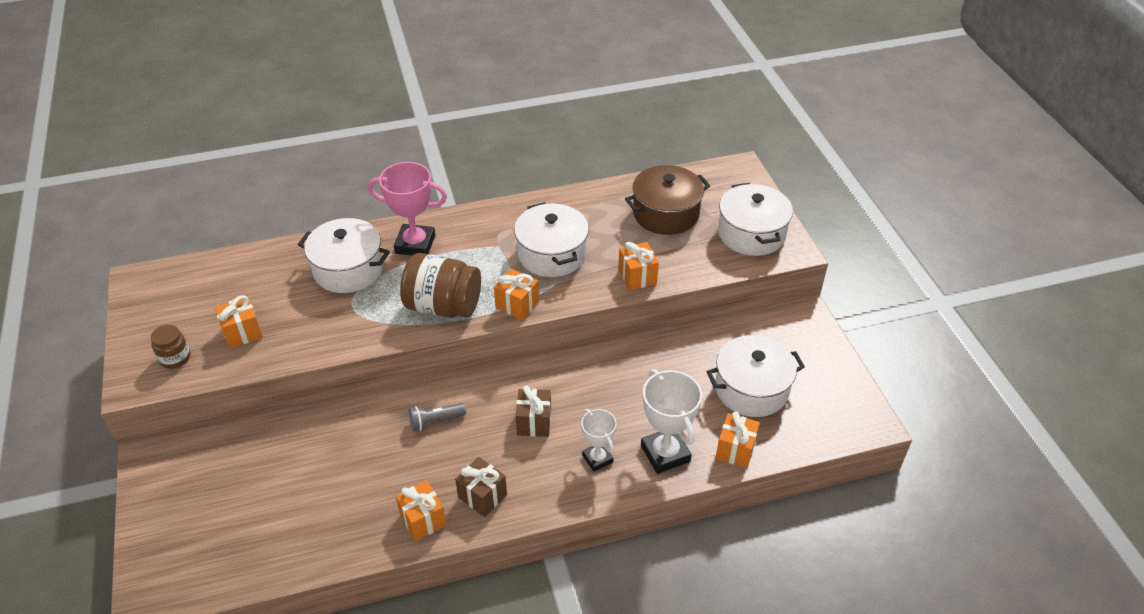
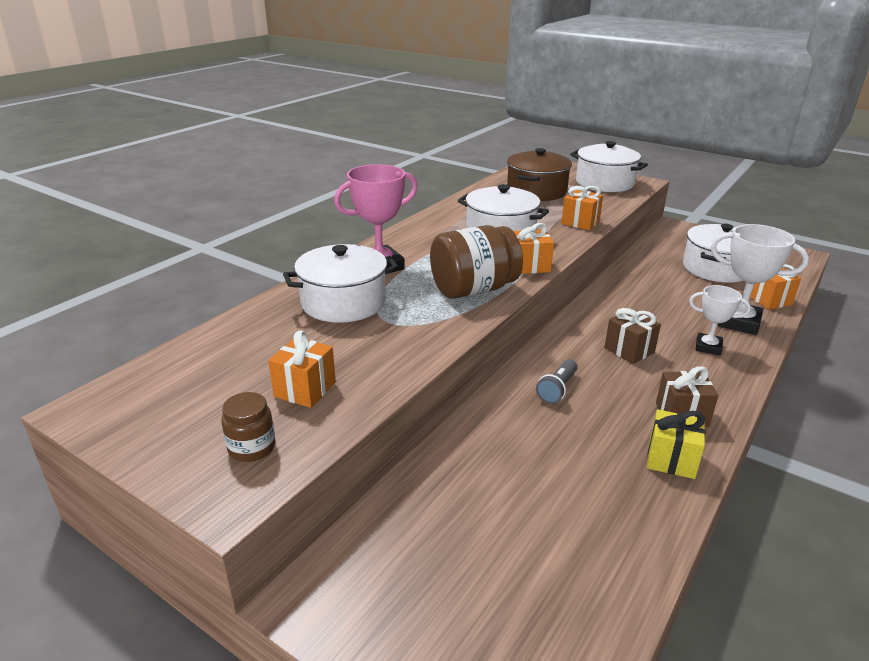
camera: 40 degrees left, 15 degrees down
orange gift [396,480,447,541] -> yellow gift [647,409,706,479]

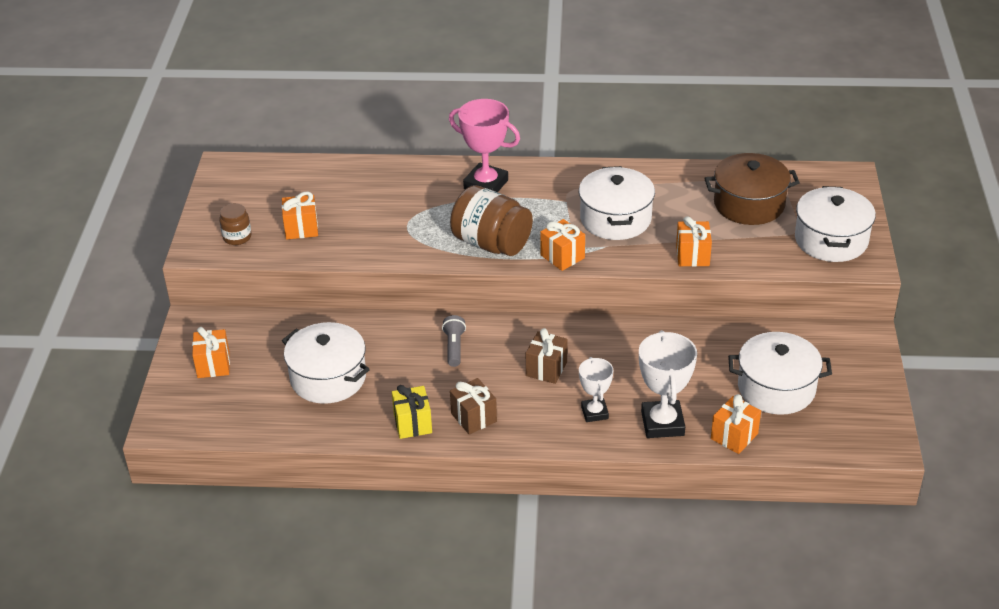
camera: 60 degrees right, 10 degrees up
white pot [283,244,398,323] -> white pot moved to [282,322,370,404]
grey flashlight [536,359,578,404] -> grey flashlight turned 90 degrees clockwise [442,315,466,367]
none -> orange gift [192,327,230,378]

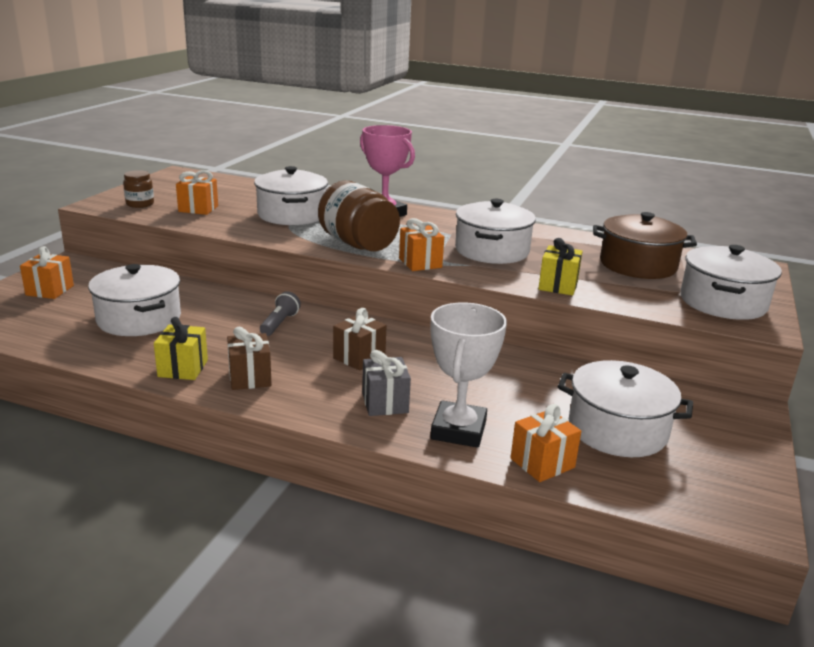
camera: 15 degrees right, 15 degrees down
white trophy [579,357,613,422] -> grey gift [362,350,411,416]
orange gift [676,216,712,267] -> yellow gift [538,238,583,295]
none -> white pot [254,166,328,225]

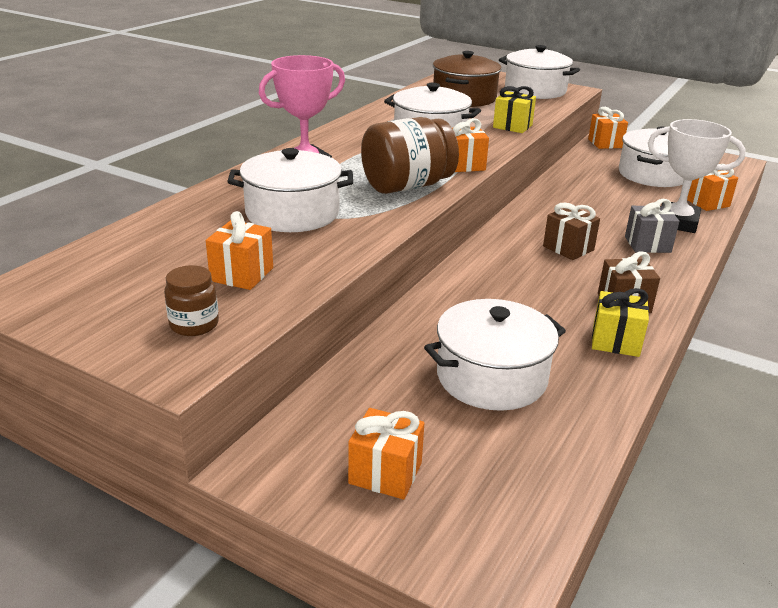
camera: 80 degrees left, 5 degrees up
grey flashlight [260,291,301,336] -> none
none -> orange gift [588,107,628,149]

